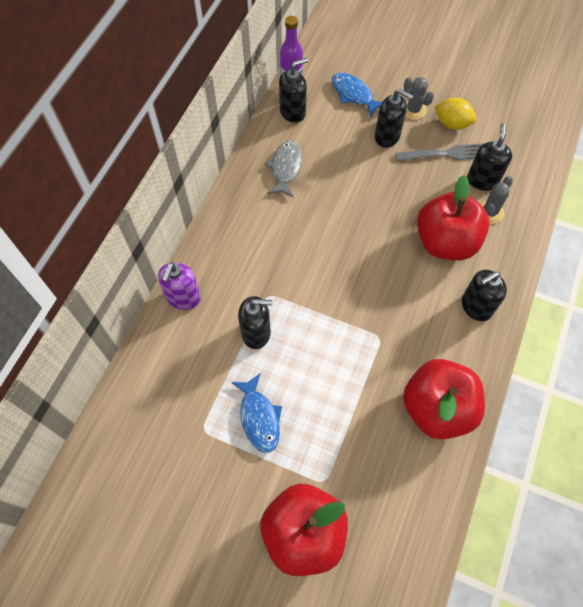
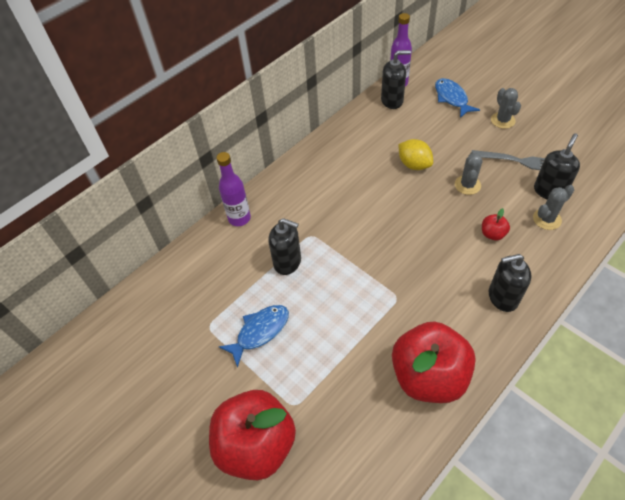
camera: 25 degrees right, 10 degrees down
purple soap dispenser [158,262,201,310] -> purple bottle [216,152,251,226]
blue fish [231,373,282,453] -> blue fish turned 135 degrees counterclockwise [219,305,289,368]
grey fish [265,140,302,197] -> none
black soap dispenser [375,89,413,148] -> none
red apple [417,175,490,261] -> red apple [482,208,510,240], size x0.40
yellow lemon [434,98,477,130] -> yellow lemon moved to [398,139,433,170]
none -> grey cactus [455,151,482,195]

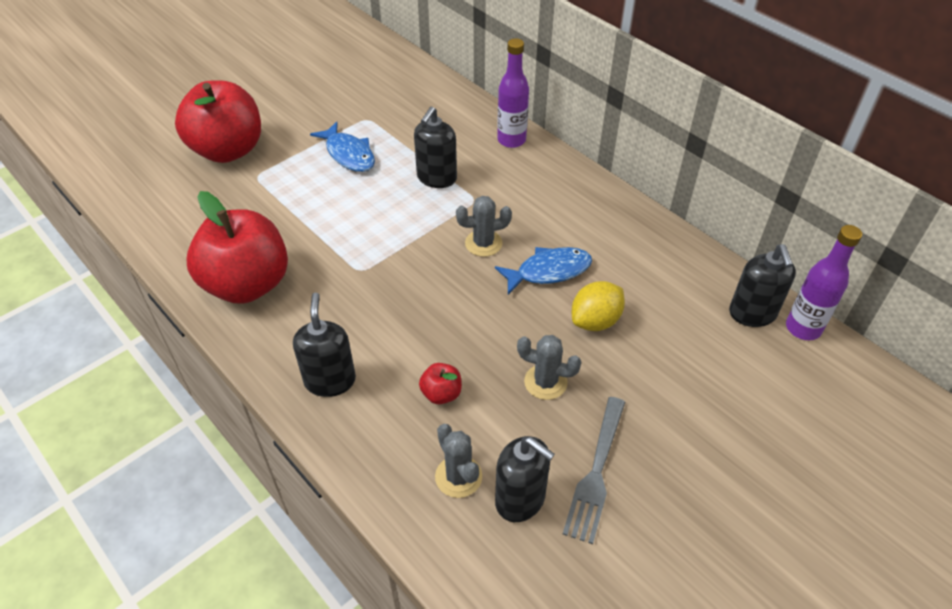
camera: 90 degrees right, 5 degrees down
blue fish [435,78,480,118] -> blue fish moved to [495,247,592,295]
grey cactus [491,88,521,129] -> grey cactus moved to [456,196,512,257]

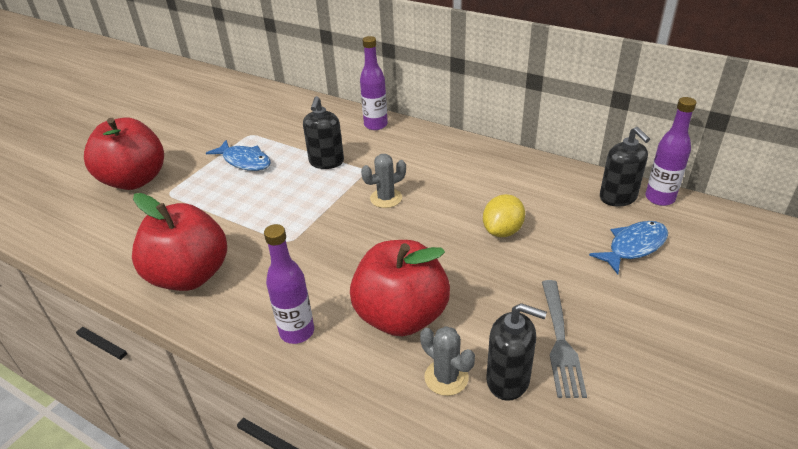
camera: 15 degrees left, 10 degrees down
black soap dispenser [293,293,356,397] -> purple bottle [264,224,314,344]
red apple [419,363,462,404] -> red apple [350,240,450,336], size x2.47
blue fish [495,247,592,295] -> blue fish moved to [589,221,668,274]
grey cactus [517,335,582,400] -> none

